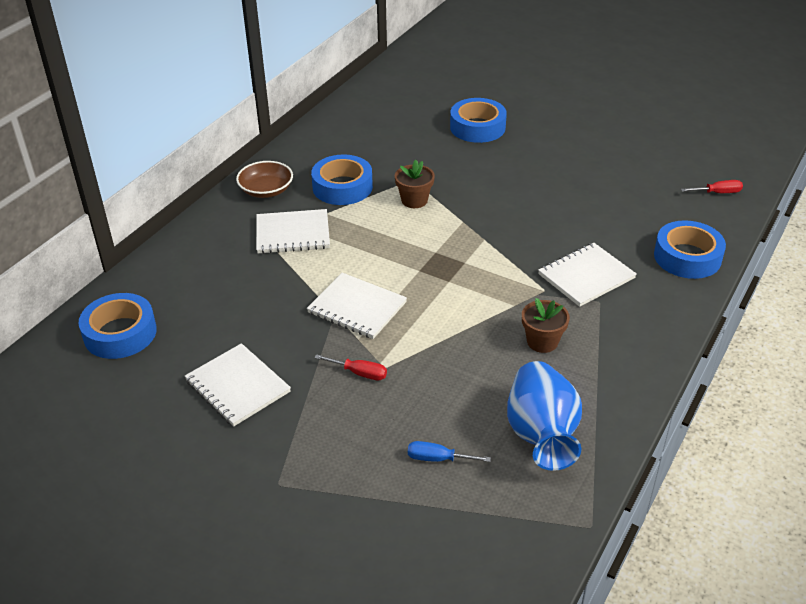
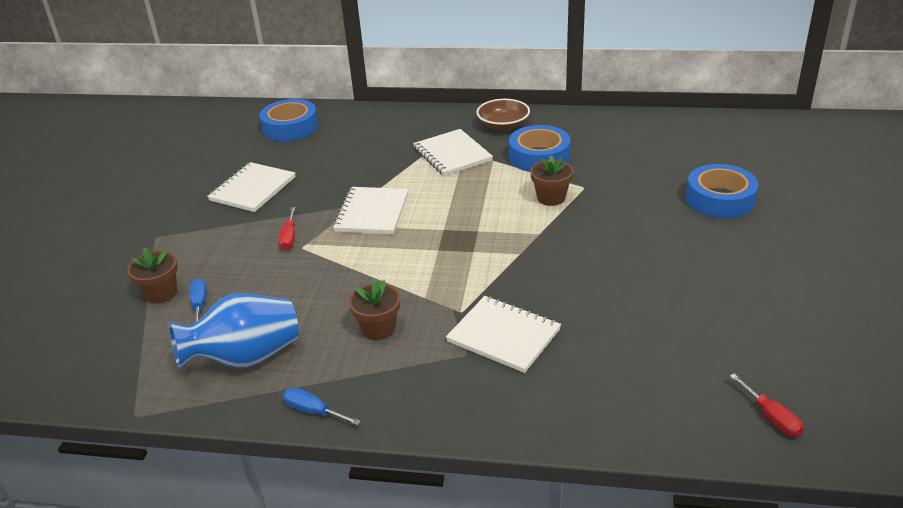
camera: 70 degrees right, 5 degrees down
blue tape [654,220,726,279] -> none
none -> brown flower pot [127,247,178,304]
none -> blue screwdriver [283,388,361,425]

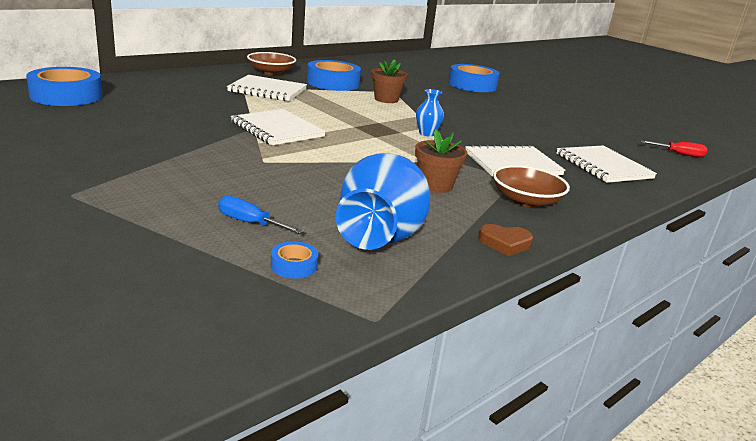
camera: 55 degrees left, 10 degrees down
brown flower pot [127,247,178,304] -> none
white notebook [207,162,296,212] -> white notebook moved to [557,146,657,183]
red screwdriver [279,207,295,250] -> none
blue screwdriver [283,388,361,425] -> brown heart [478,224,533,256]
none -> blue tape [271,241,318,278]
none -> blue vase [416,89,444,136]
none -> brown bowl [493,165,570,207]

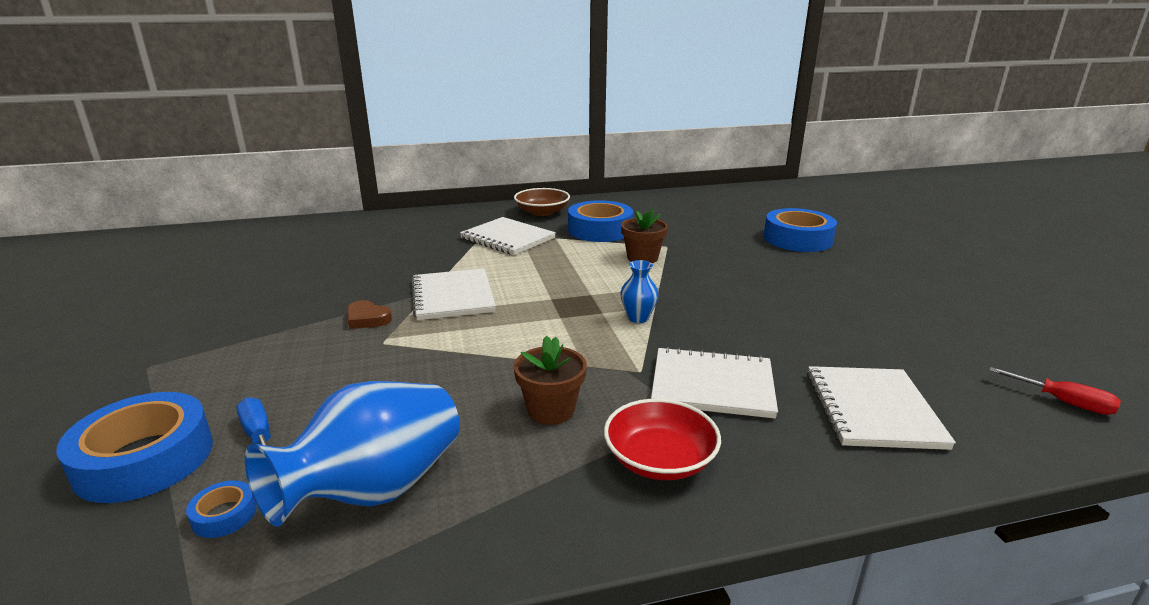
camera: 30 degrees right, 0 degrees up
blue tape [26,67,103,106] -> blue tape moved to [56,392,213,503]
brown heart [478,224,533,256] -> brown heart moved to [347,300,392,329]
brown bowl [493,165,570,207] -> red bowl [604,399,721,480]

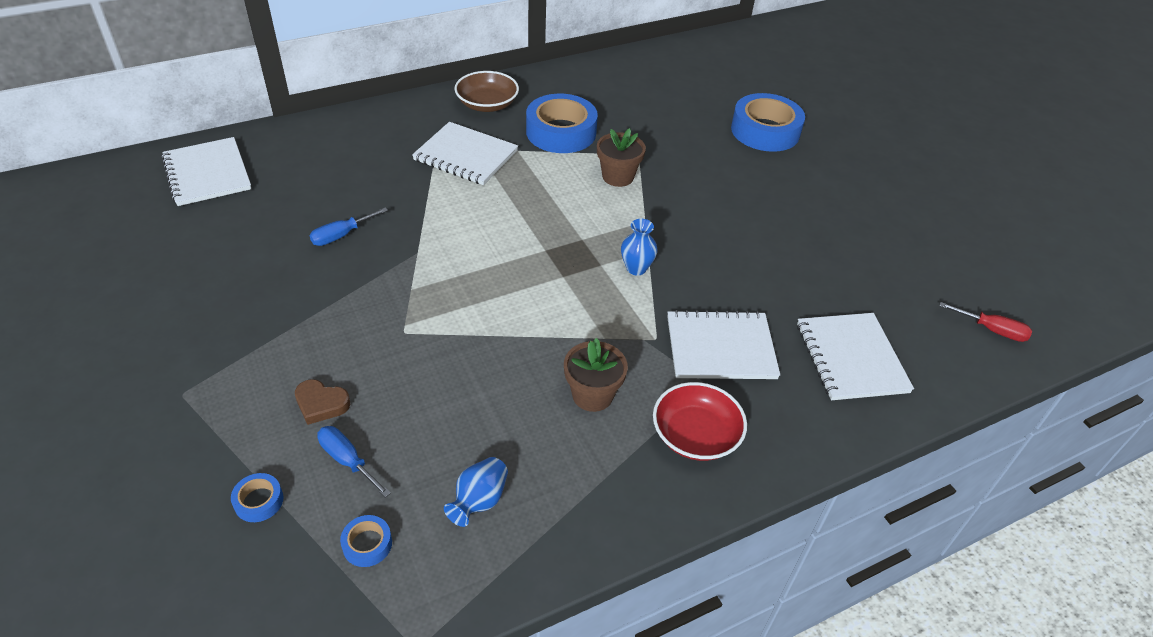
camera: 15 degrees left, 20 degrees up
blue tape [56,392,213,503] -> blue tape [231,473,283,522], size x0.43
blue vase [245,381,460,527] -> blue vase [444,457,508,527], size x0.47
brown heart [347,300,392,329] -> brown heart moved to [295,379,350,425]
white notebook [411,268,496,320] -> white notebook moved to [161,137,251,206]
none -> blue screwdriver [310,208,388,246]

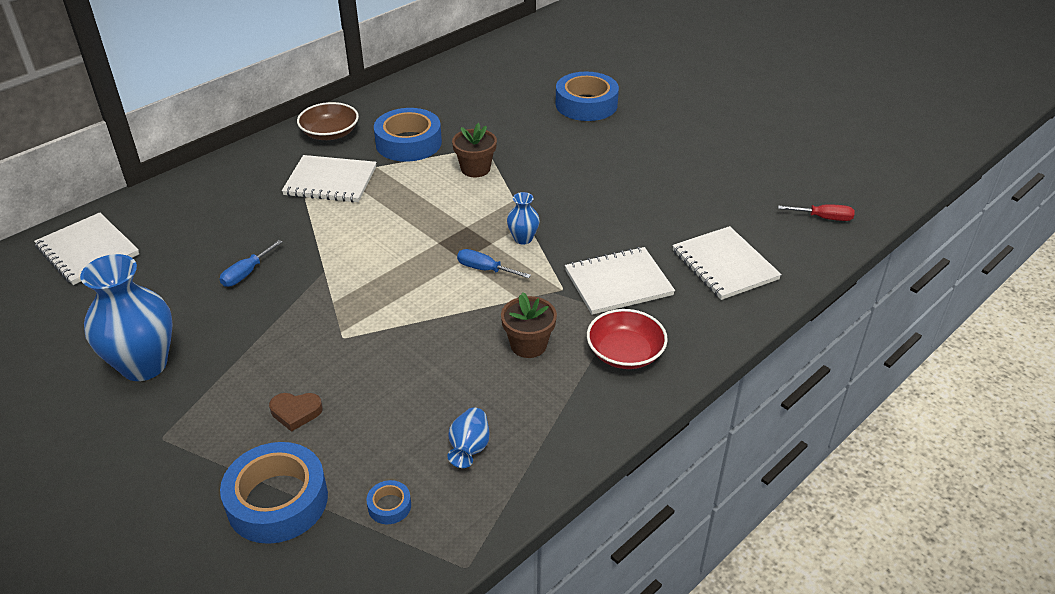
camera: 15 degrees left, 5 degrees down
blue tape [231,473,283,522] -> blue tape [220,442,328,544], size x2.31
blue screwdriver [317,426,391,498] -> blue screwdriver moved to [457,249,531,278]
none -> blue vase [80,254,173,381]

